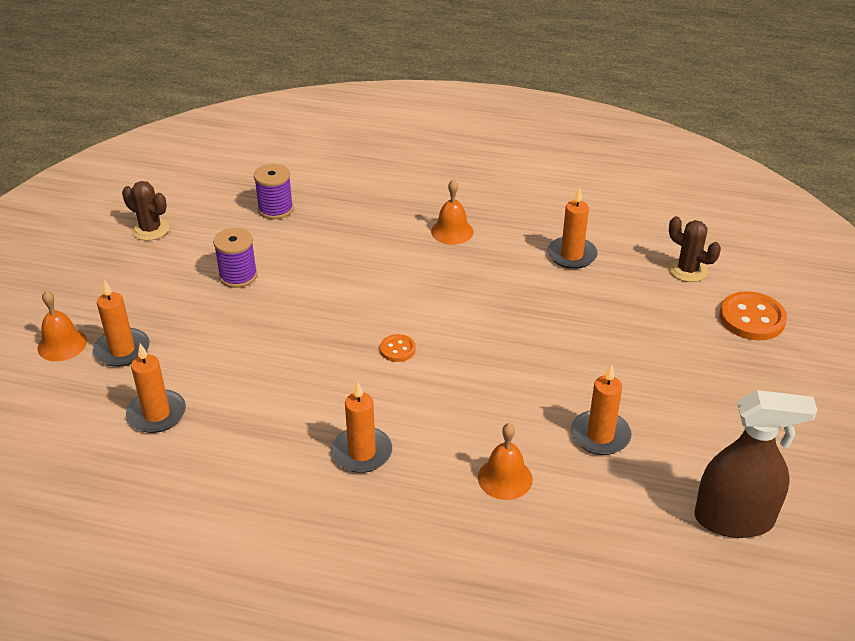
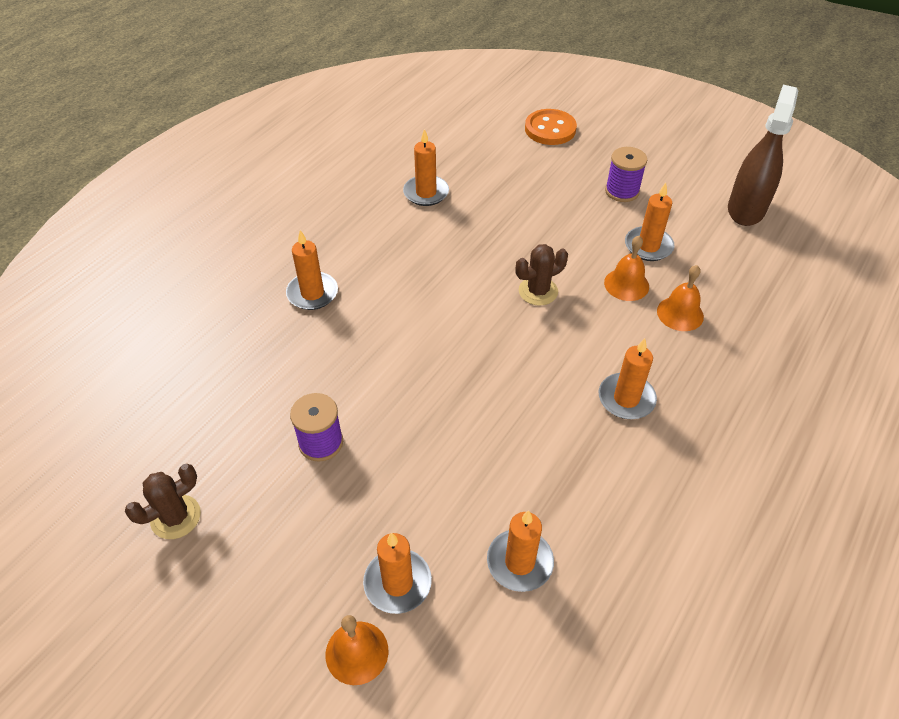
camera: 70 degrees left, 10 degrees up
purple spool [254,164,293,219] -> purple spool moved to [605,147,647,202]
orange button [380,334,416,362] -> none
orange bell [431,179,474,245] -> orange bell moved to [604,236,649,301]
brown cactus [668,216,721,282] -> brown cactus moved to [516,244,568,306]
none -> orange candle [286,230,338,310]

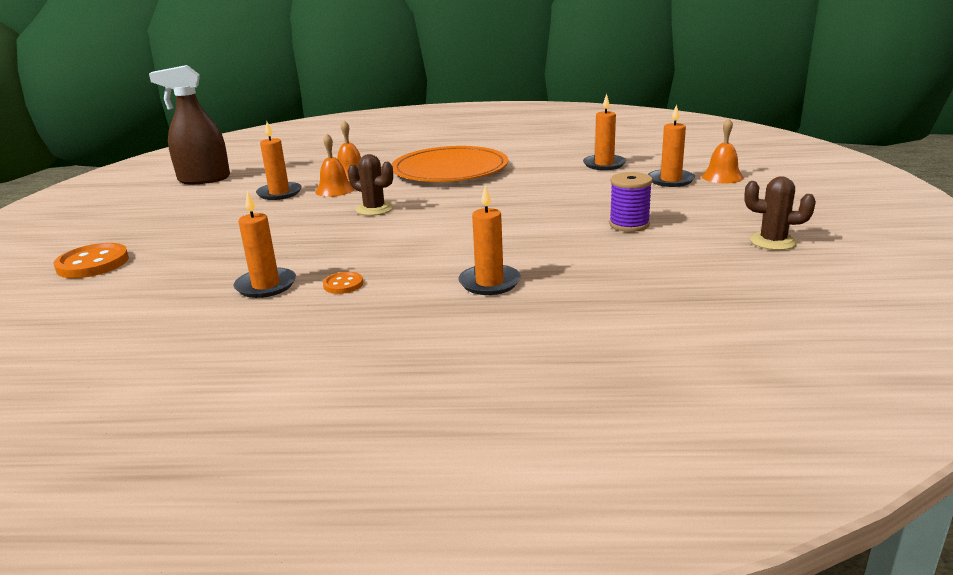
camera: 120 degrees left, 25 degrees down
orange candle [599,338,657,419] -> orange plate [392,146,508,182]
purple spool [605,147,647,202] -> none
none -> orange button [323,272,363,294]

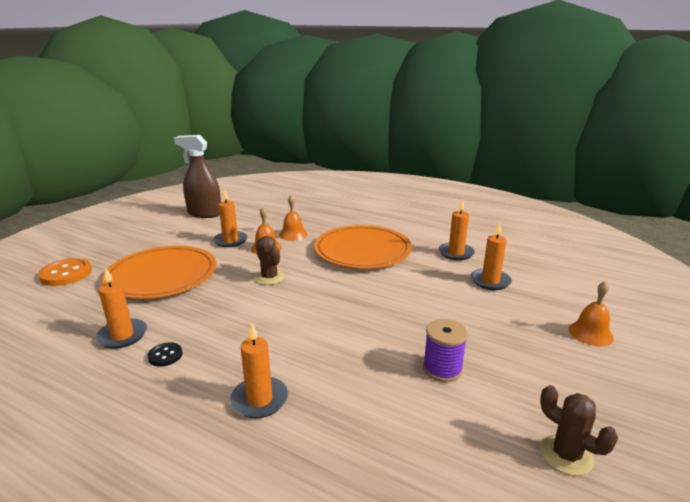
camera: 25 degrees right, 0 degrees up
orange button [323,272,363,294] -> black button [148,342,183,367]
orange candle [648,104,695,187] -> orange candle moved to [439,198,475,260]
none -> orange plate [102,246,216,299]

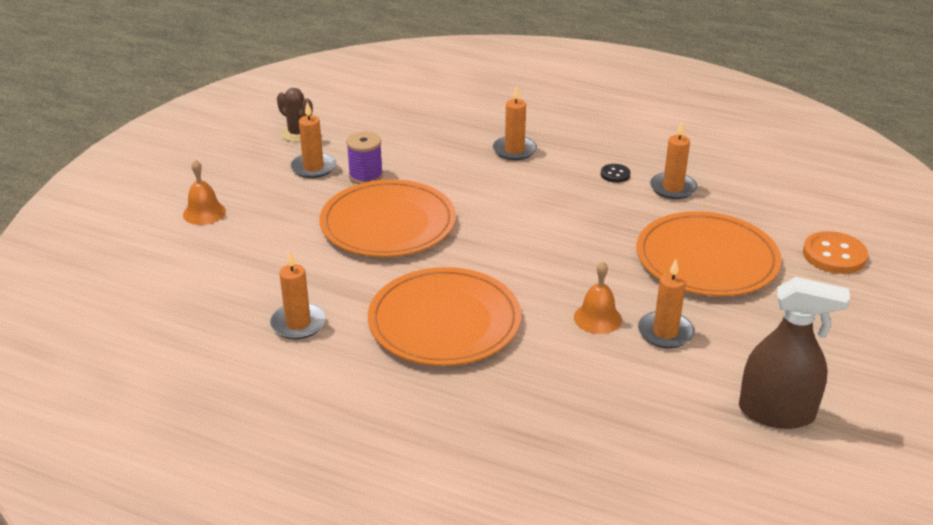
camera: 175 degrees right, 10 degrees up
brown cactus [254,236,285,285] -> none
orange bell [279,195,308,241] -> none
orange candle [471,222,512,290] -> orange candle moved to [290,102,336,178]
none -> orange plate [320,179,456,257]

